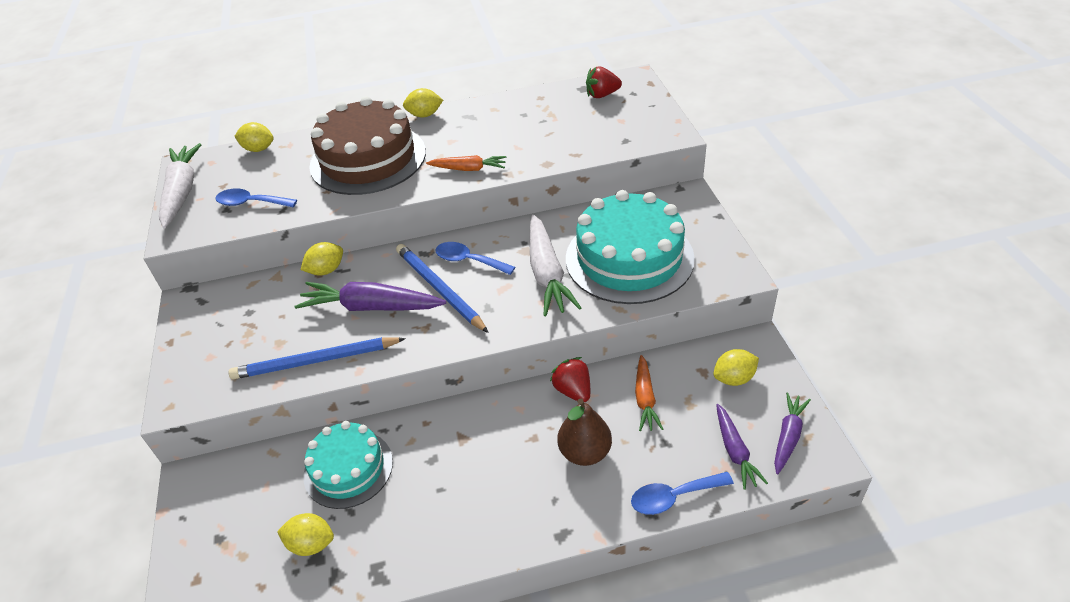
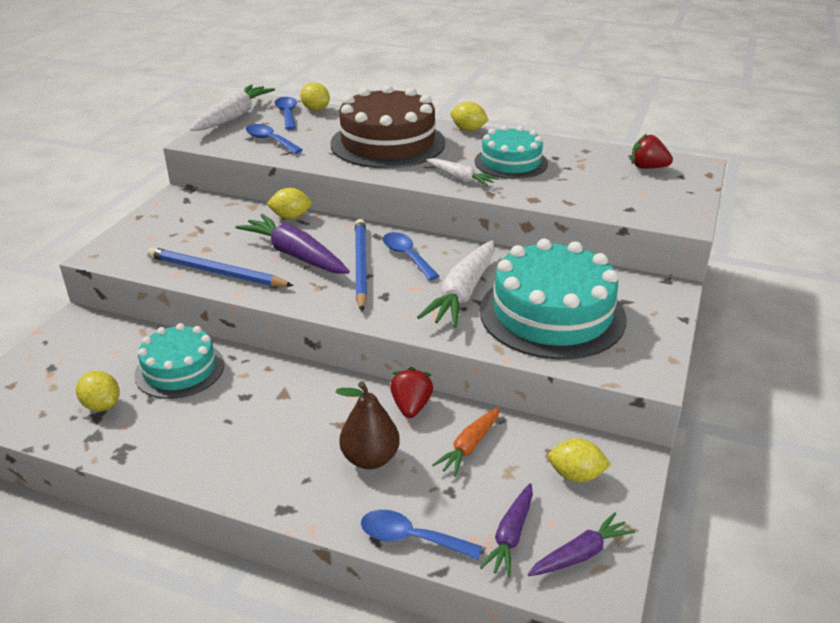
camera: 30 degrees right, 10 degrees down
orange carrot [426,155,507,171] -> white carrot [426,158,499,187]
none -> blue spoon [274,97,297,130]
none -> turquoise cake [475,125,548,179]

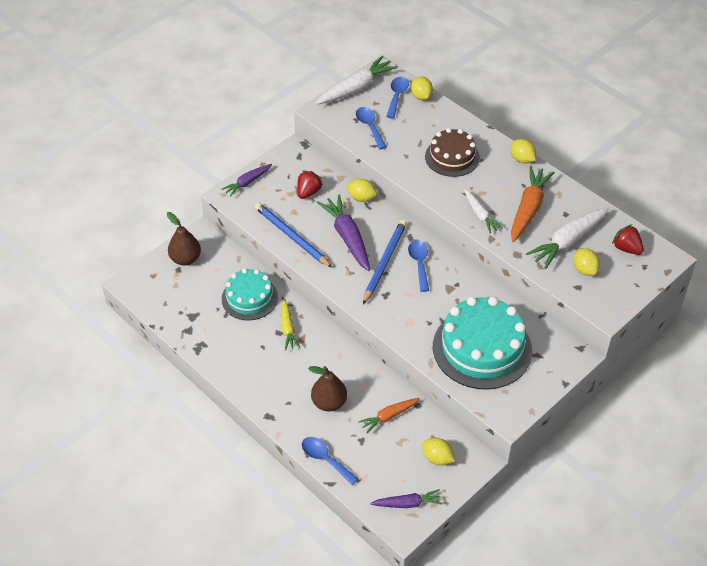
camera: 25 degrees right, 15 degrees up
yellow lemon [76,371,120,411] -> yellow lemon moved to [573,248,600,276]
brown cake [330,85,445,169] -> brown cake [425,128,480,177], size x0.61
red strawberry [390,367,433,418] -> red strawberry moved to [297,171,323,199]
white carrot [417,240,495,328] -> white carrot moved to [526,206,609,269]
turquoise cake [475,125,548,179] -> orange carrot [511,166,555,242]
purple carrot [480,483,533,578] -> purple carrot moved to [222,164,272,197]
none -> brown pear [167,212,201,265]
none -> yellow carrot [281,299,301,350]

